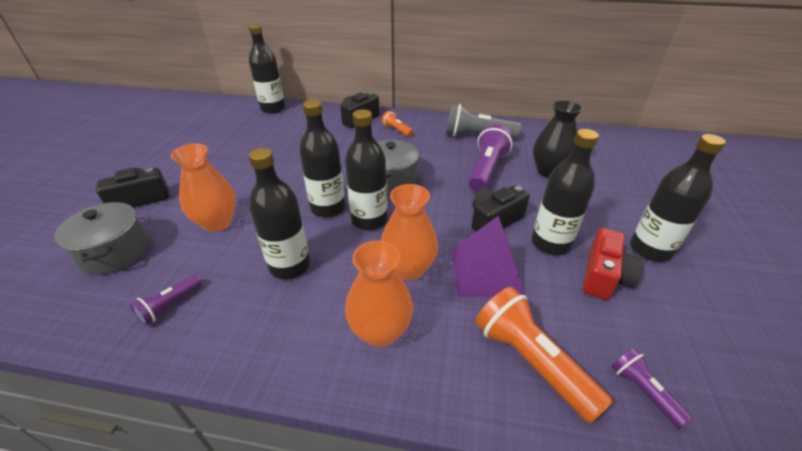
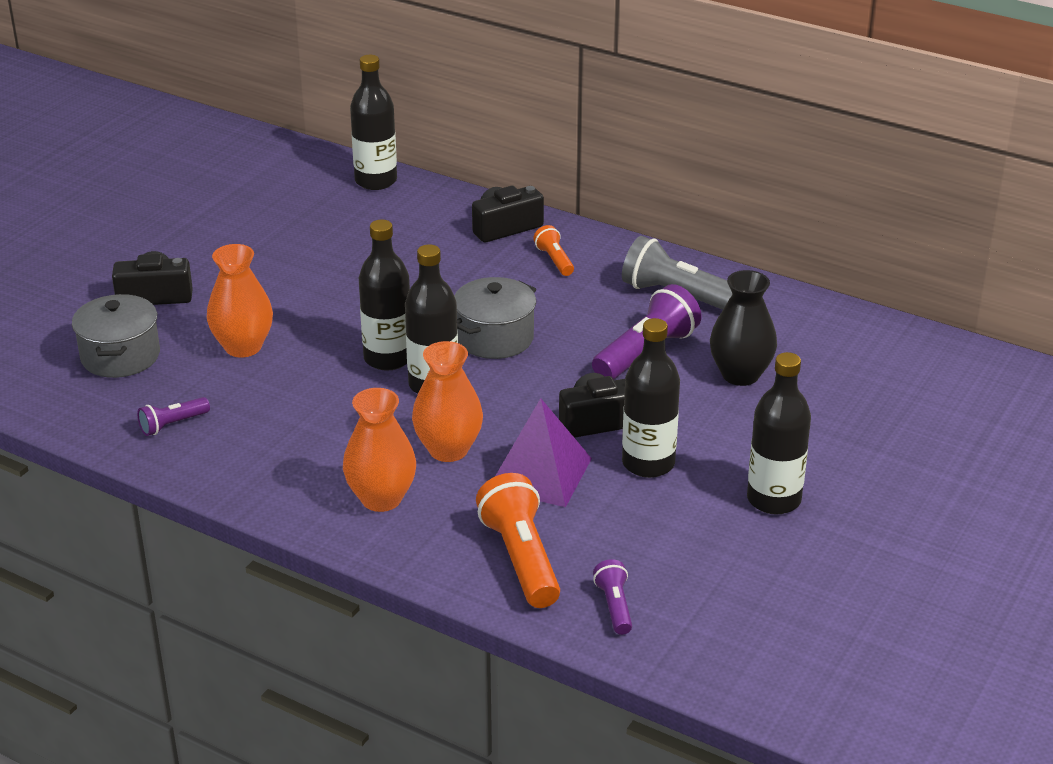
camera: 20 degrees right, 5 degrees down
black bottle [249,148,310,279] -> none
red camera [583,228,644,300] -> none

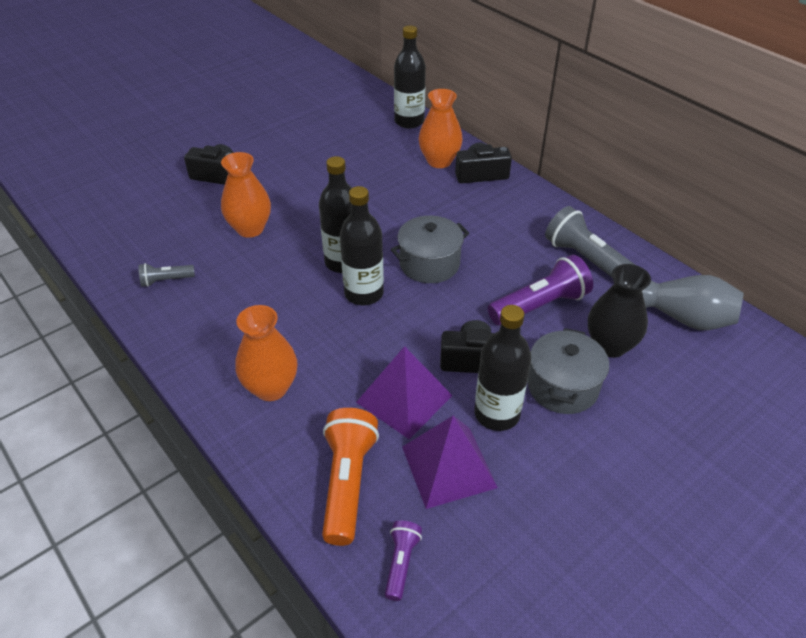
camera: 20 degrees right, 10 degrees up
grey pot [72,294,160,378] -> grey pot moved to [527,328,609,414]
purple flashlight [137,397,210,436] -> grey flashlight [138,263,195,287]
orange vase [412,341,483,462] -> orange vase moved to [419,89,463,168]
orange flashlight [533,225,574,276] -> none
black bottle [747,352,811,515] -> none
none -> purple pyramid [402,416,498,509]
none -> grey vase [642,275,744,330]

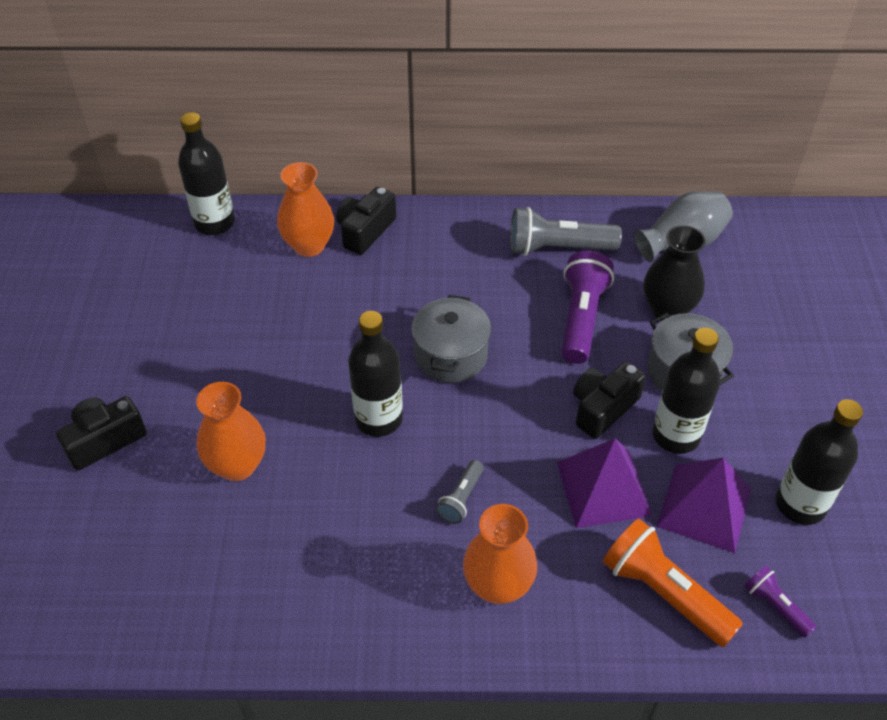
camera: 50 degrees left, 5 degrees up
grey flashlight [138,263,195,287] -> grey flashlight moved to [436,460,484,524]
black bottle [340,186,384,305] -> black bottle moved to [776,399,863,525]

